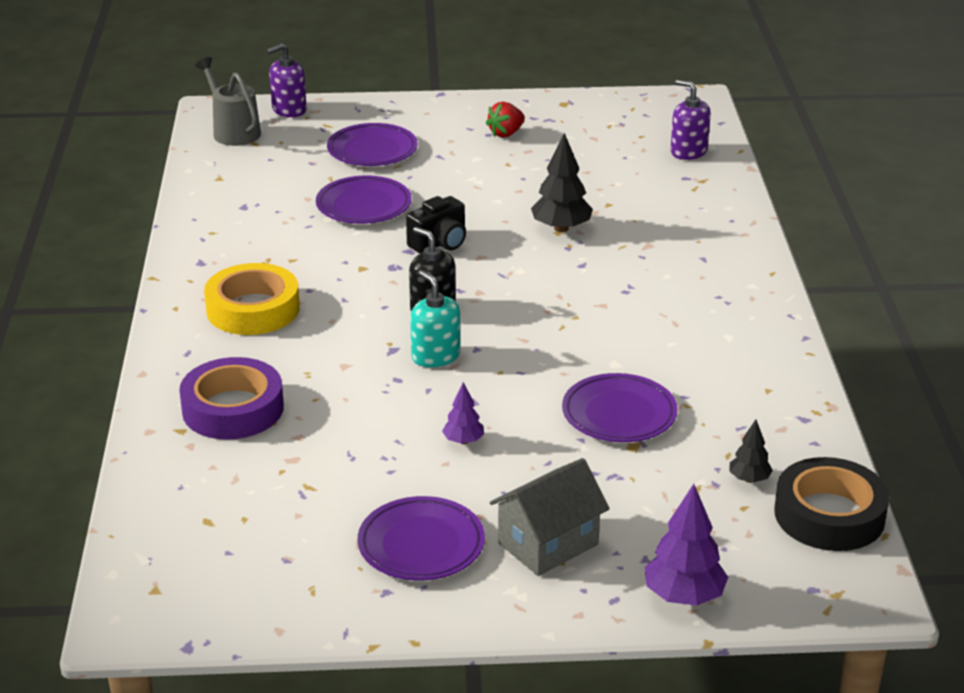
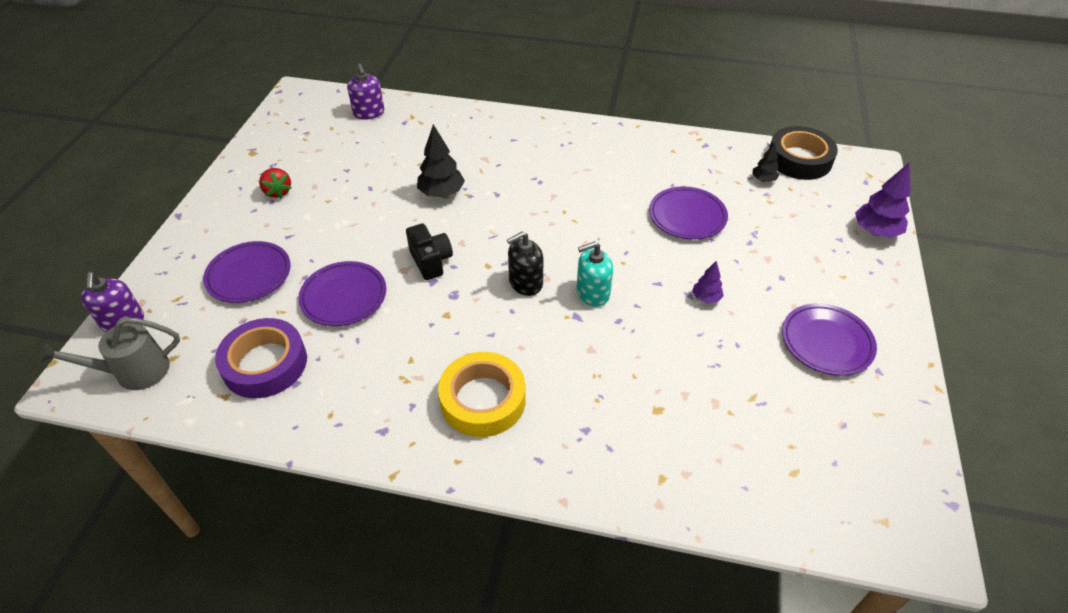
camera: 75 degrees left, 15 degrees up
purple tape [179,357,284,439] -> purple tape moved to [215,318,307,398]
grey house [490,458,609,576] -> none
purple soap dispenser [670,80,711,160] -> purple soap dispenser turned 75 degrees counterclockwise [347,63,384,120]

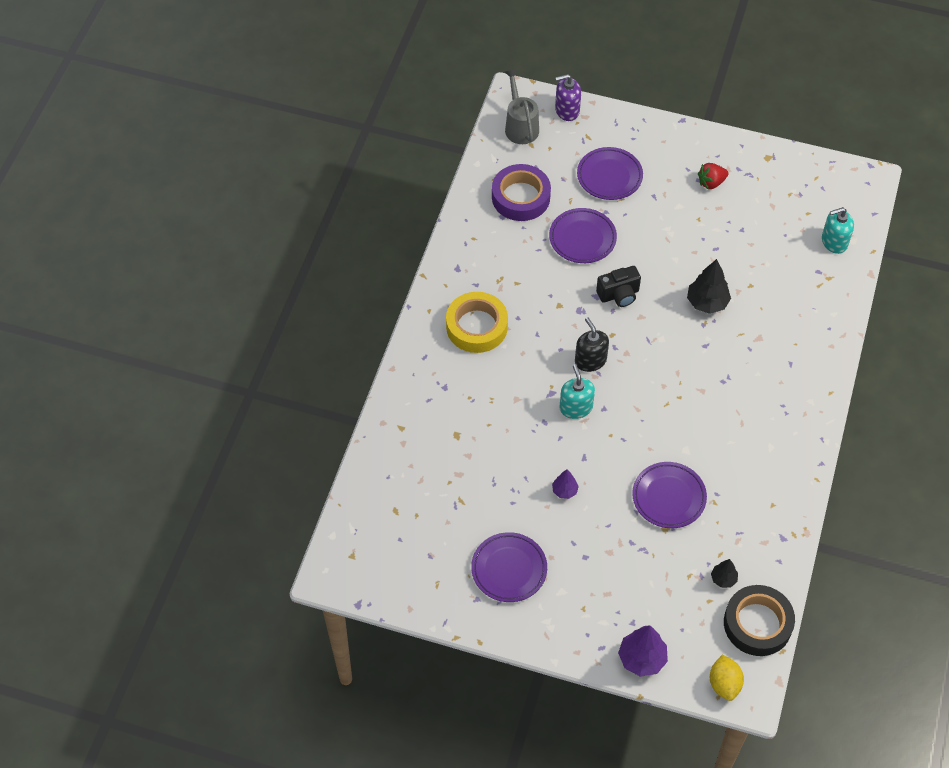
camera: 95 degrees right, 10 degrees up
purple soap dispenser [347,63,384,120] -> turquoise soap dispenser [822,207,854,254]
none -> yellow lemon [710,654,744,701]

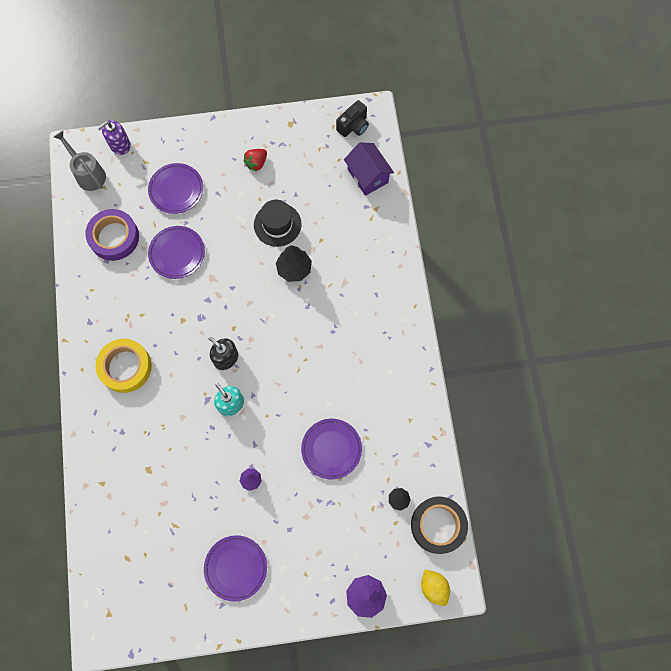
camera: 25 degrees left, 15 degrees up
black camera [596,266,641,307] -> black camera moved to [336,100,369,137]
turquoise soap dispenser [822,207,854,254] -> purple house [344,143,394,196]
none -> black hat [254,200,301,247]

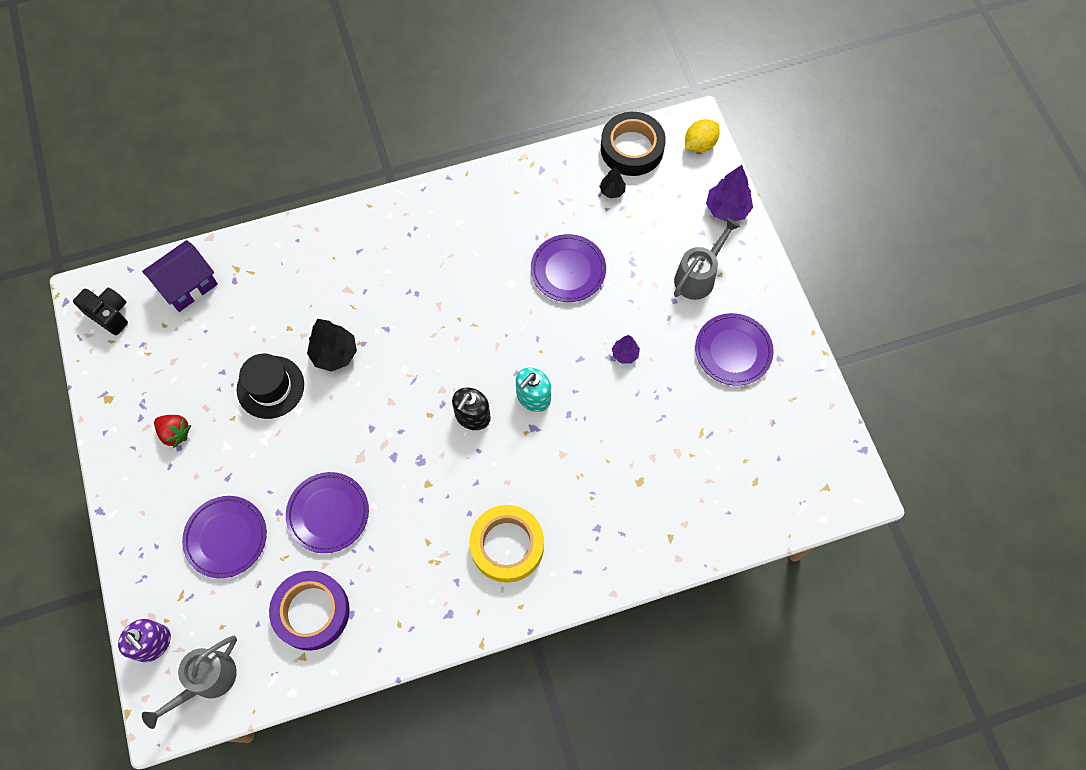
camera: 100 degrees left, 5 degrees down
none -> grey watering can [674,218,740,300]

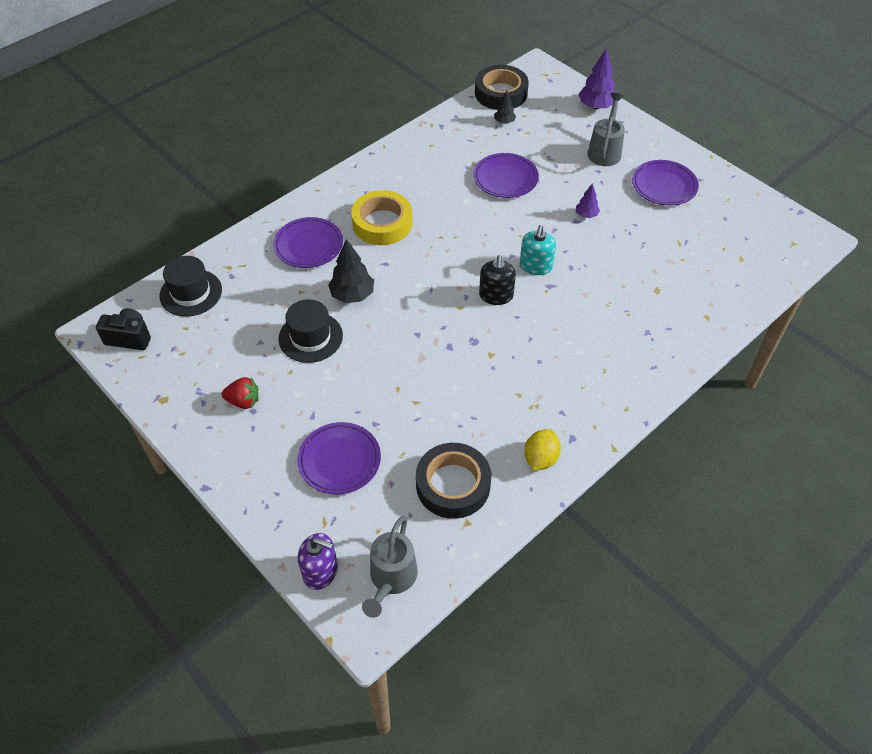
camera: 25 degrees left, 15 degrees down
purple house [142,240,218,312] -> black hat [159,256,222,317]
purple tape [269,571,350,651] -> black tape [416,443,491,519]
purple plate [286,472,369,553] -> purple plate moved to [273,217,343,268]
yellow tape [469,505,544,583] -> yellow tape moved to [351,190,412,245]
yellow lemon [685,119,720,153] -> yellow lemon moved to [524,429,561,471]

